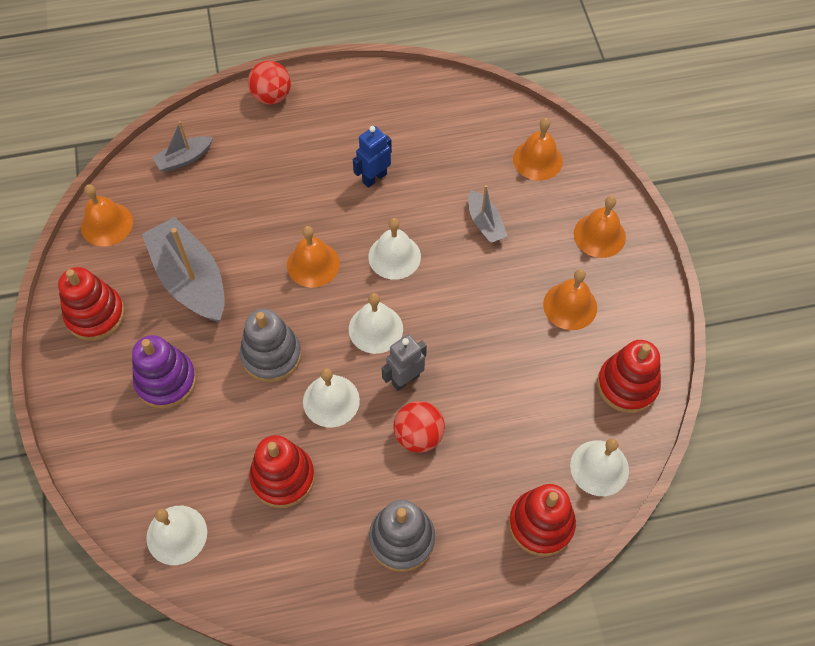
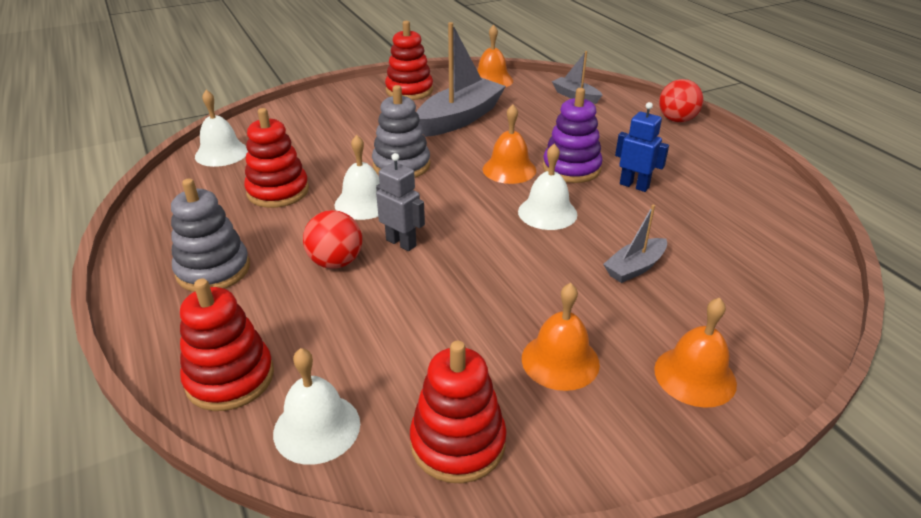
camera: 75 degrees right, 25 degrees down
purple stacking toy [132,335,196,409] -> purple stacking toy moved to [543,88,602,183]
white bell [349,293,403,354] -> none
orange bell [513,118,563,180] -> none

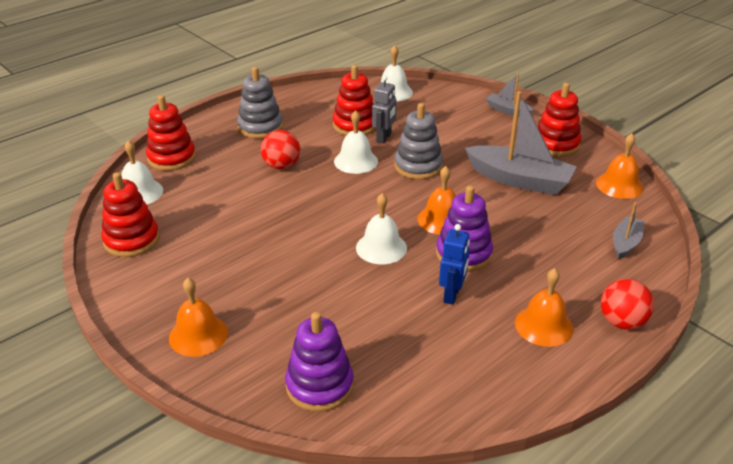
camera: 75 degrees right, 0 degrees up
grey robot [376,153,425,251] -> grey robot moved to [372,76,397,143]
orange bell [522,283,600,391] -> orange bell moved to [515,268,573,347]
grey boat [603,205,667,283] -> grey boat moved to [486,73,534,117]
none -> purple stacking toy [285,312,354,412]

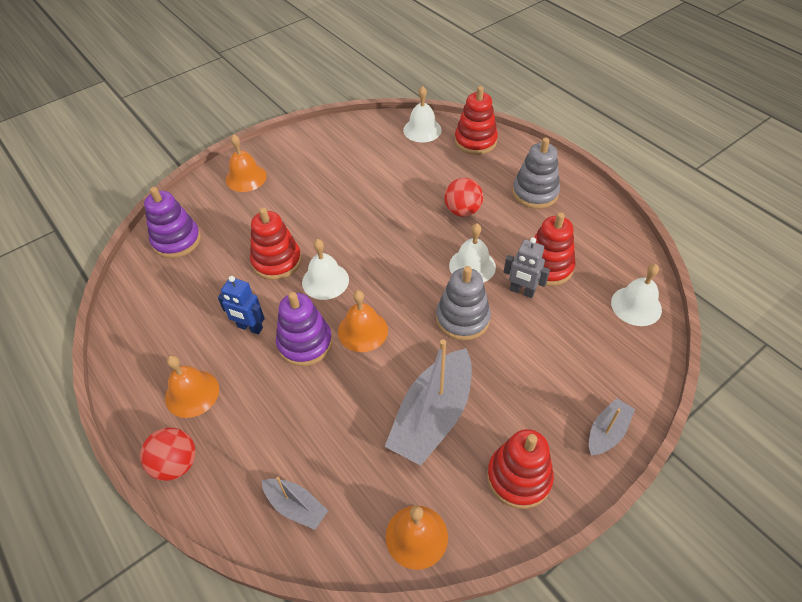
camera: 95 degrees right, 15 degrees up
red stacking toy [101,172,159,257] -> red stacking toy moved to [250,207,302,280]

